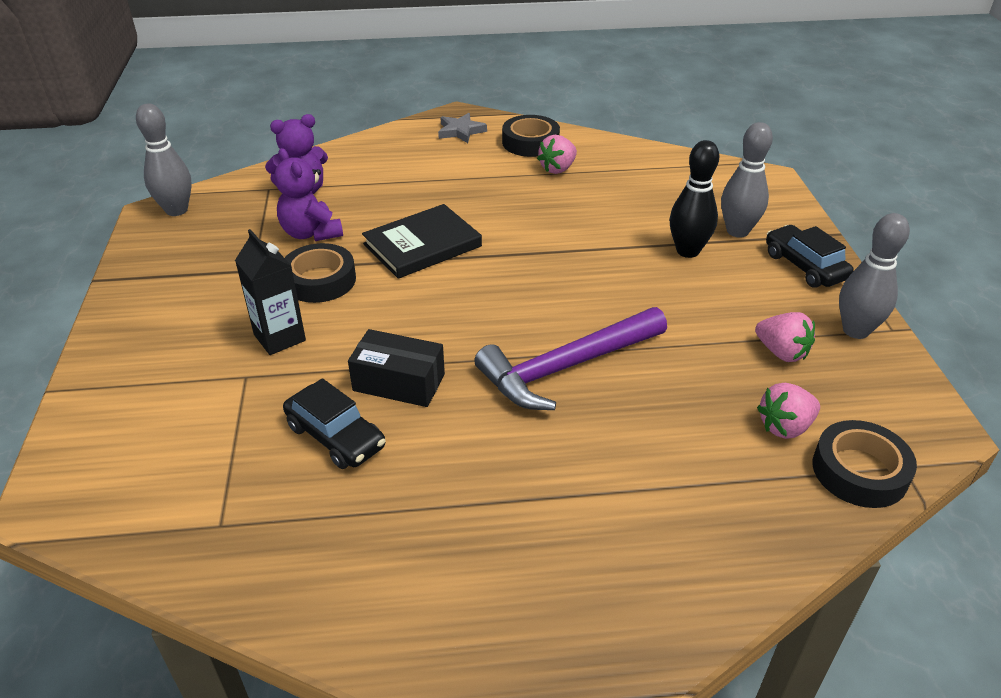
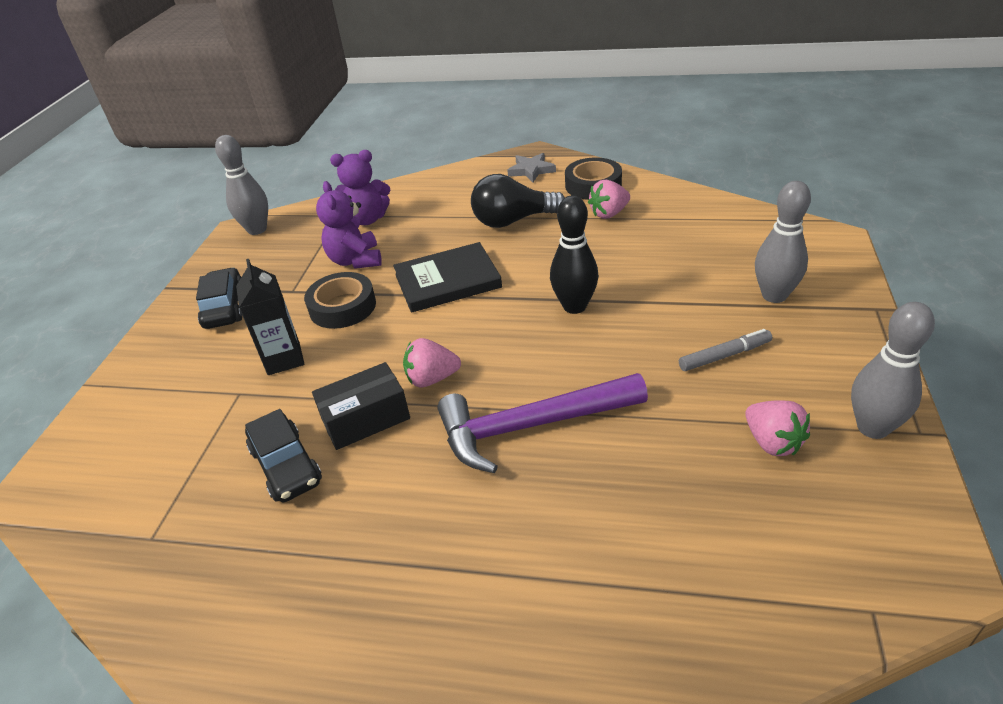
camera: 20 degrees right, 0 degrees up
black box [348,329,445,407] -> black box turned 60 degrees counterclockwise [312,362,410,450]
black bowling pin [670,140,719,258] -> black bowling pin moved to [550,195,598,314]
pink strawberry [757,383,820,439] -> pink strawberry moved to [403,338,461,387]
black car [766,225,854,288] -> black car moved to [196,267,242,329]
black tape [812,420,917,508] -> none
none -> black light bulb [471,174,565,228]
none -> grey marker [679,329,772,371]

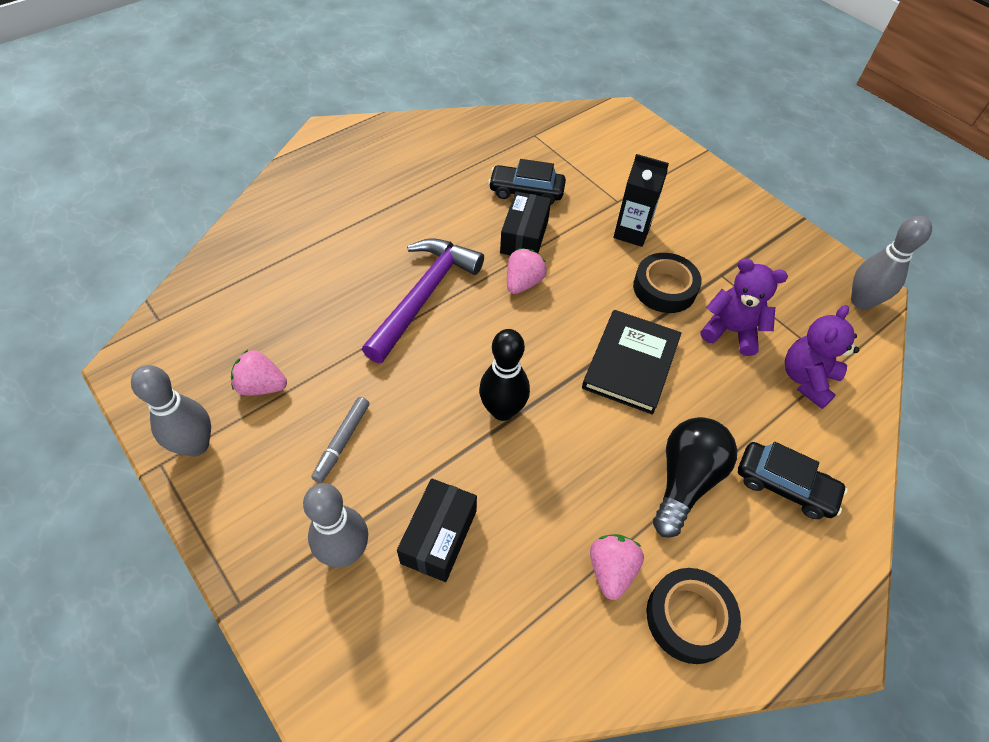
camera: 125 degrees right, 15 degrees up
black car [196,267,242,329] -> black car moved to [738,442,848,519]
grey star [507,153,556,182] -> none
none -> black box [397,478,477,582]

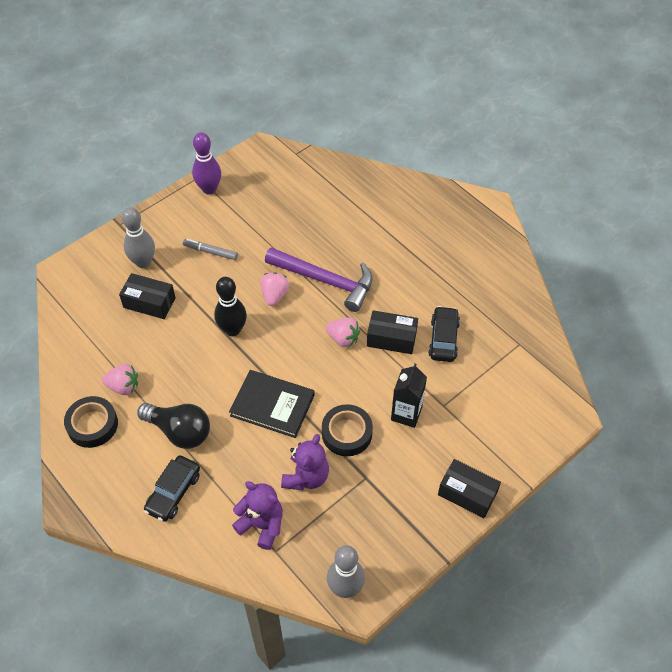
camera: 90 degrees right, 0 degrees up
grey bowling pin [131,365,211,457] -> purple bowling pin [192,133,221,195]
pink strawberry [231,350,287,396] -> pink strawberry moved to [260,272,289,306]
none -> black box [438,459,501,518]

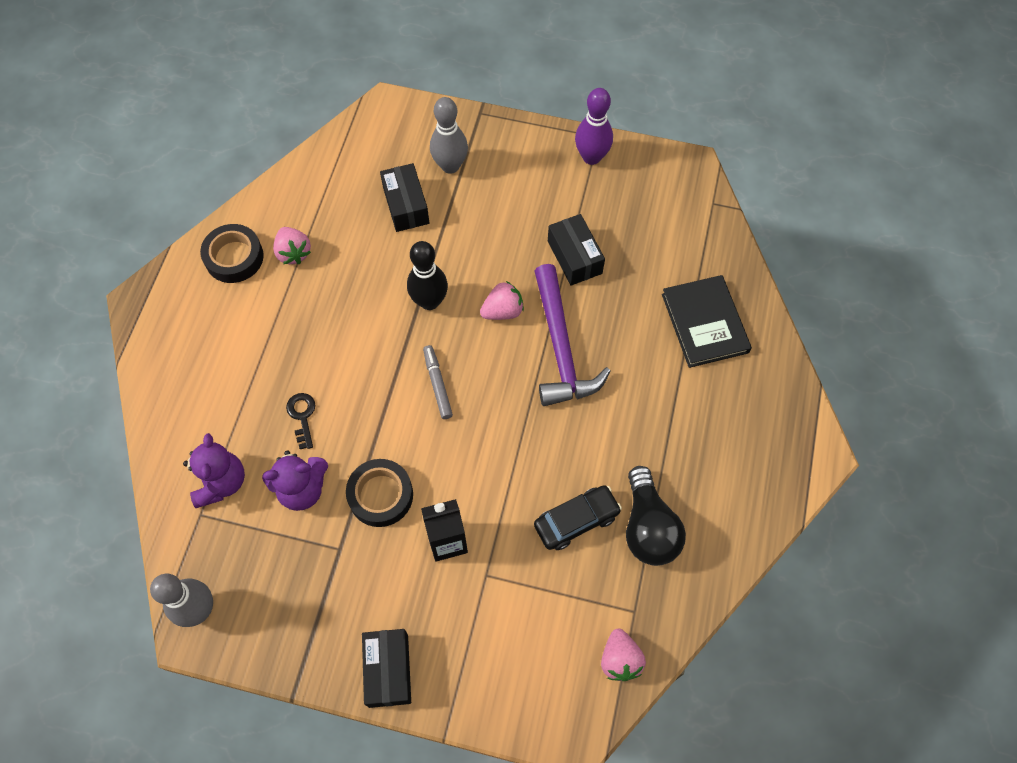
camera: 55 degrees right, 10 degrees up
black light bulb [137,403,210,449] -> black light bulb moved to [626,466,686,566]
black car [144,455,200,522] -> none
grey marker [183,239,238,260] -> grey marker moved to [423,345,453,419]
black book [229,370,315,438] -> black book moved to [662,275,752,368]
pink strawberry [326,318,360,347] -> pink strawberry moved to [601,629,646,681]
black box [367,310,418,354] -> black box moved to [548,214,605,286]
none -> black key [286,393,315,449]

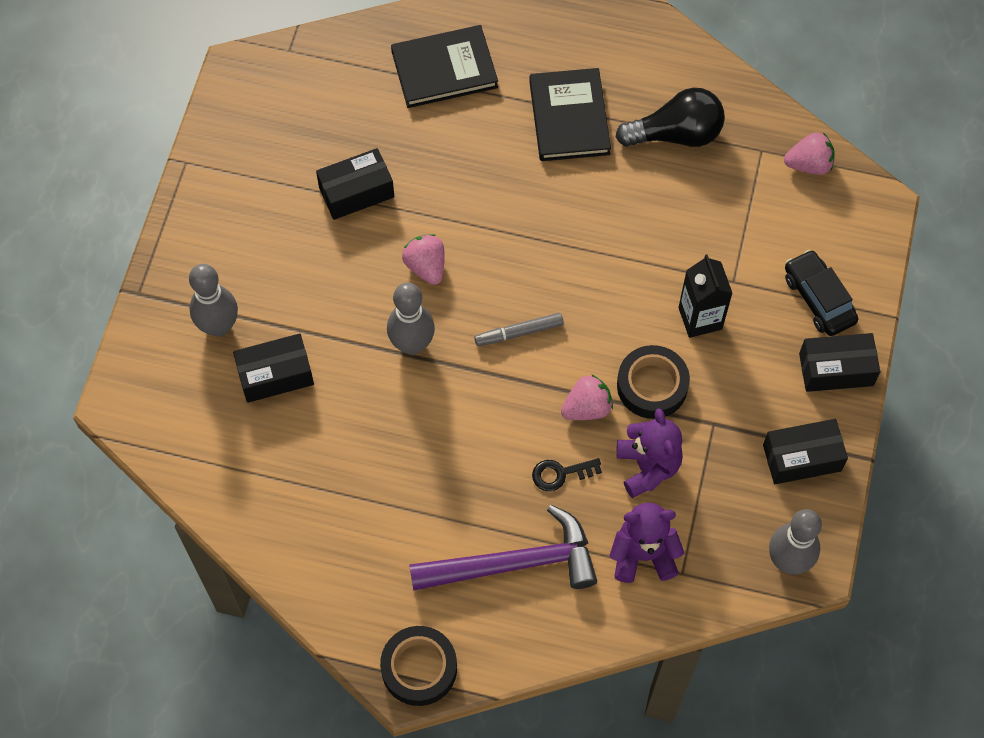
camera: 90 degrees left, 0 degrees up
black tape [200,224,264,283] -> black tape moved to [380,626,457,706]
pink strawberry [273,227,311,264] -> pink strawberry moved to [561,374,613,420]
black bowling pin [407,241,448,310] -> grey bowling pin [387,283,435,355]
purple hammer [534,264,611,406] -> purple hammer moved to [409,505,597,591]
black car [534,485,622,550] -> black car moved to [785,250,858,336]
purple bowling pin [575,88,613,165] -> none
none -> black book [529,68,611,161]
none -> black box [763,419,848,484]

